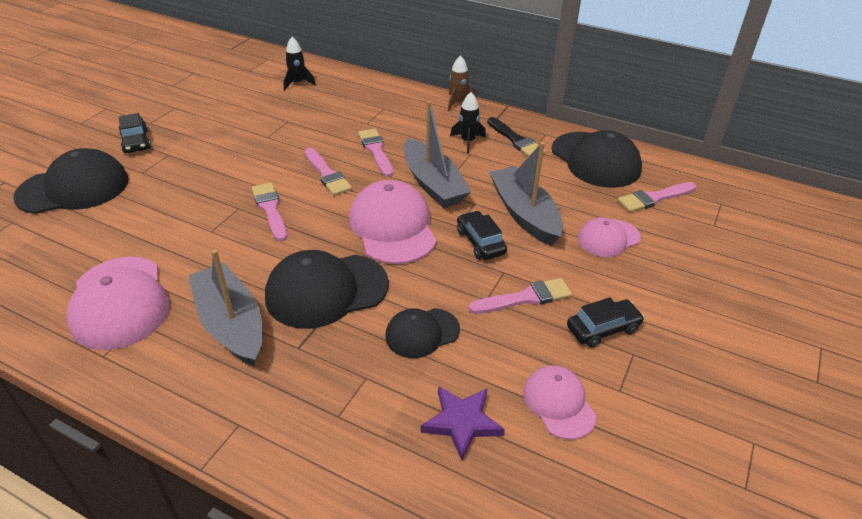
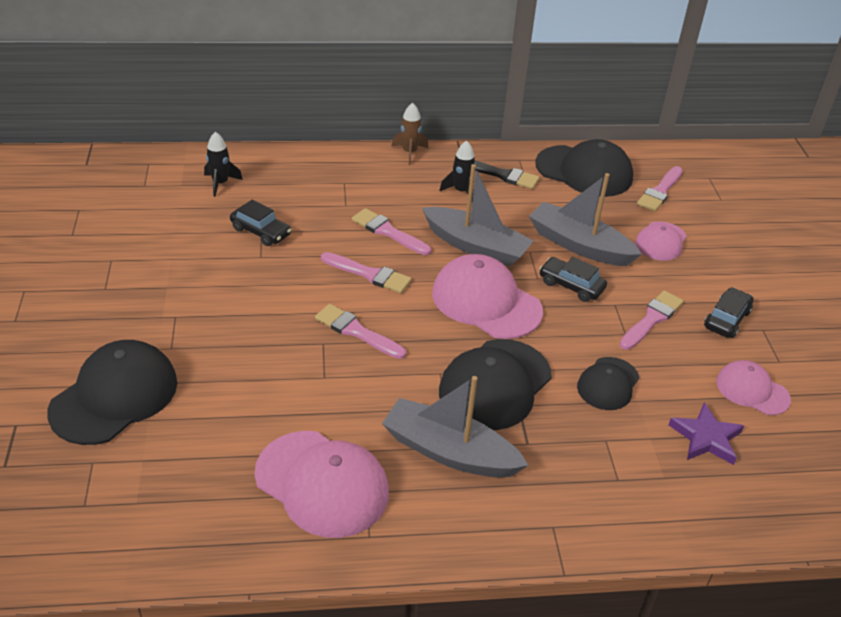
camera: 35 degrees left, 0 degrees up
black car [119,113,151,153] -> black car moved to [230,200,291,246]

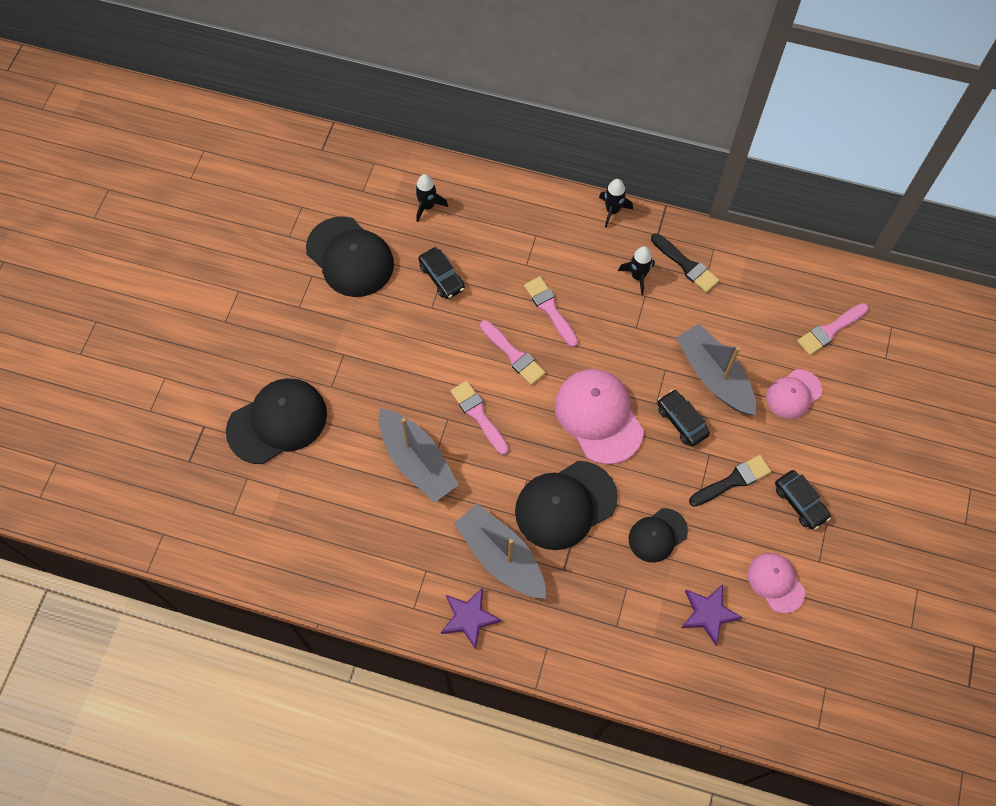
camera: 25 degrees right, 25 degrees up
pink cap [255,431,389,538] -> none
brown rocket [391,103,428,165] -> black rocket [599,179,633,228]
grey boat [422,164,534,267] -> grey boat moved to [379,409,459,503]
black cap [535,139,633,197] -> black cap moved to [306,216,394,297]
pink brush [620,290,684,350] -> black brush [689,455,771,507]
black car [704,287,754,338] -> black car turned 90 degrees clockwise [775,470,831,530]
none -> purple star [441,587,501,650]

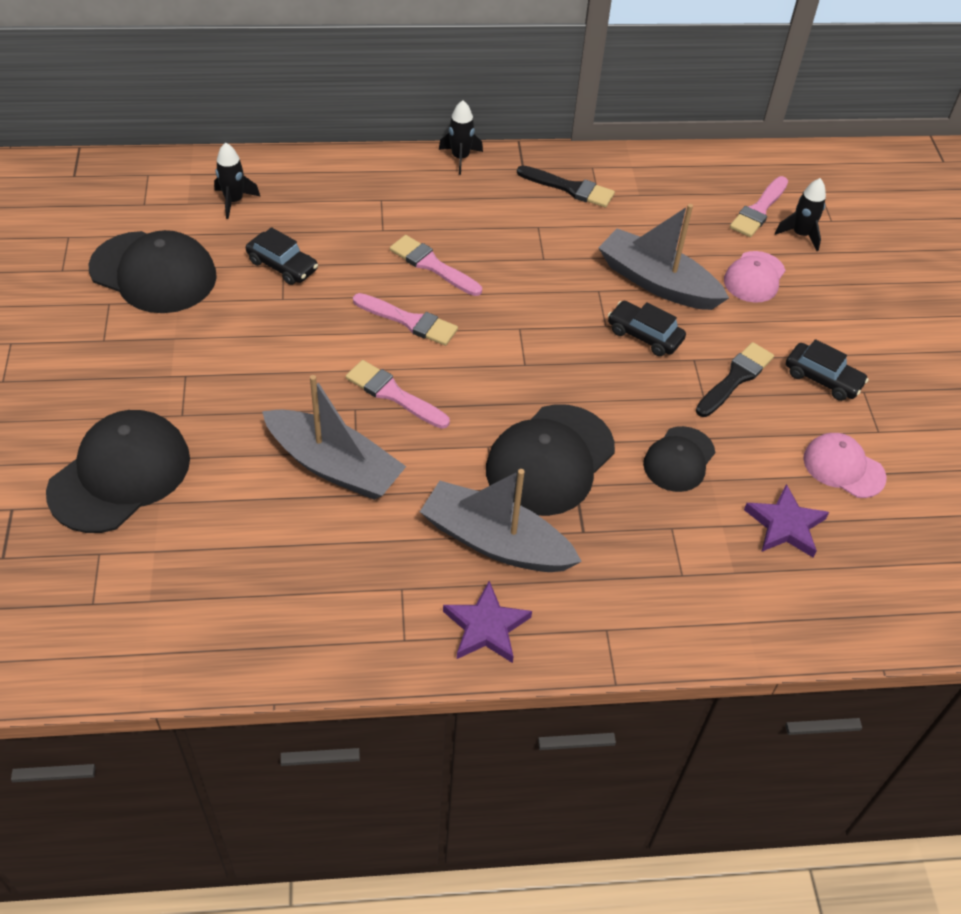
camera: 25 degrees left, 15 degrees down
pink cap [555,369,644,464] -> none
black rocket [618,247,655,295] -> black rocket moved to [775,178,826,251]

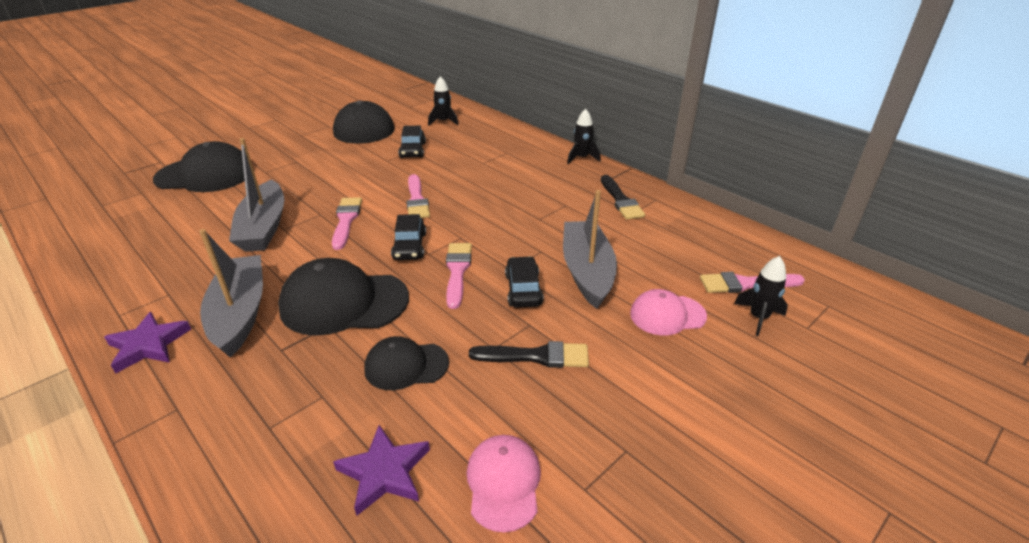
camera: 55 degrees right, 15 degrees down
pink brush [390,235,482,296] -> pink brush moved to [446,243,472,309]
black car [786,339,869,401] -> black car moved to [391,214,426,260]

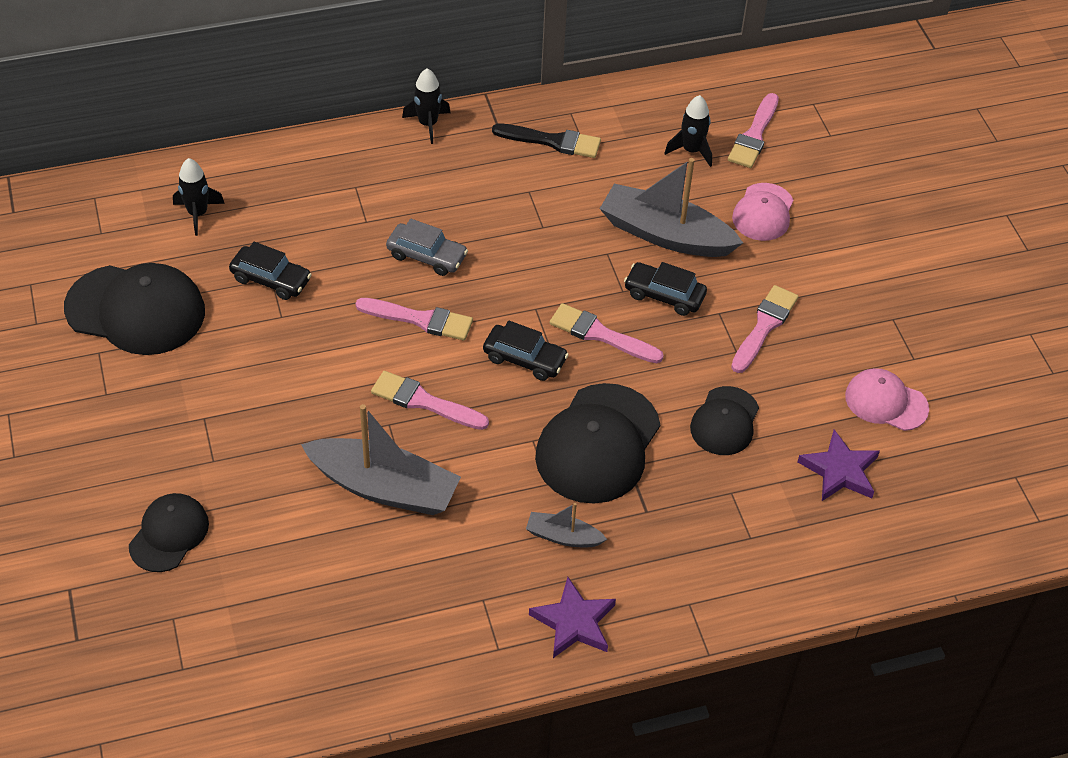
camera: 65 degrees left, 15 degrees up
black cap [153,141,254,192] -> black cap [129,493,209,572], size x0.58
grey boat [199,229,263,357] -> grey boat [526,503,607,547], size x0.49
black brush [469,341,589,368] -> pink brush [731,285,799,373]
black rocket [734,256,788,336] -> black rocket moved to [664,95,712,167]
none -> grey car [386,219,468,276]

